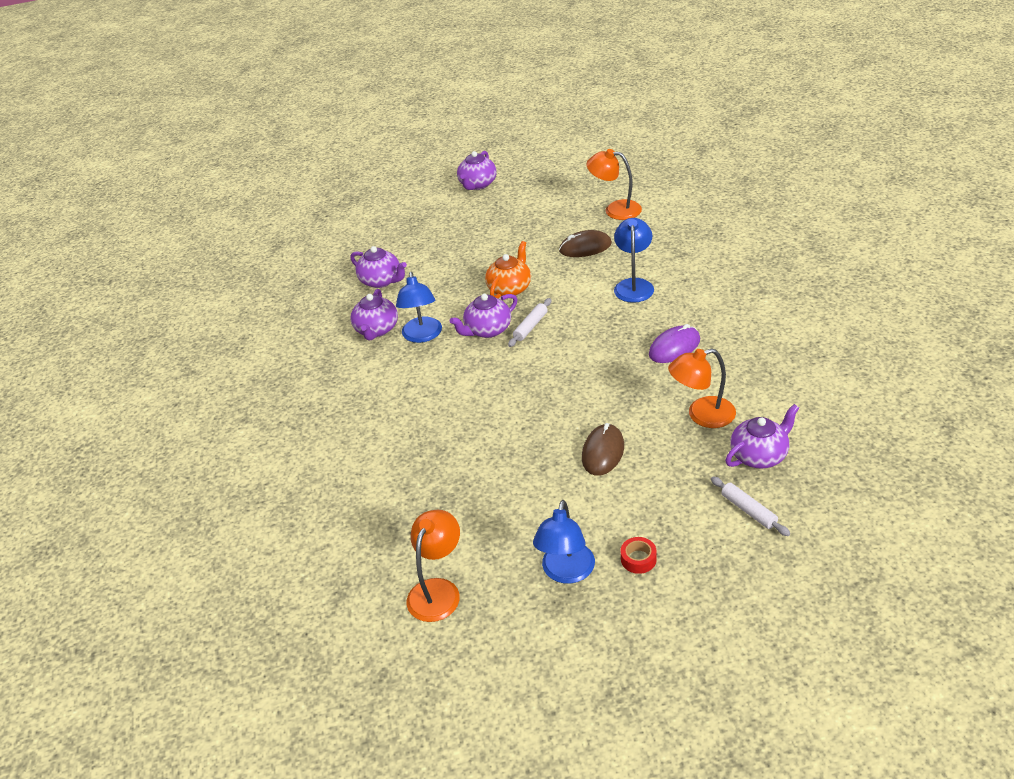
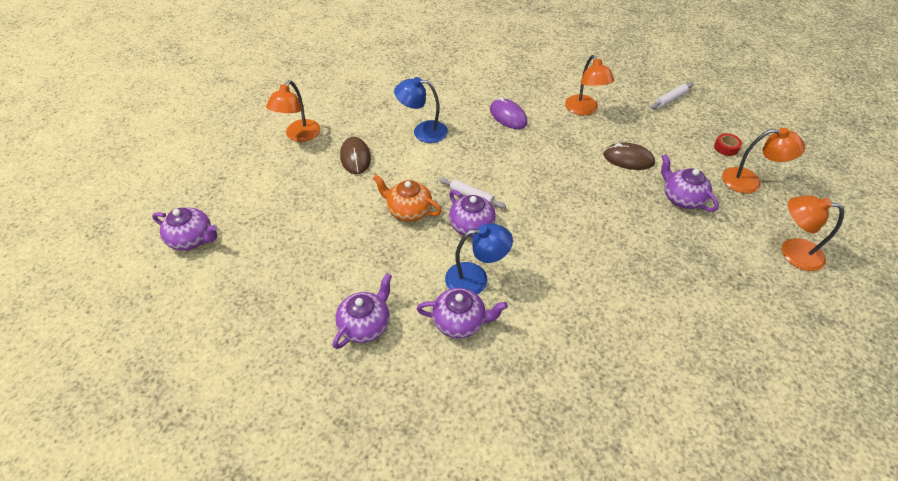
camera: 95 degrees left, 10 degrees up
blue lamp [533,500,595,584] -> orange lamp [722,128,805,193]
purple teapot [725,404,799,469] -> purple teapot moved to [661,154,719,212]

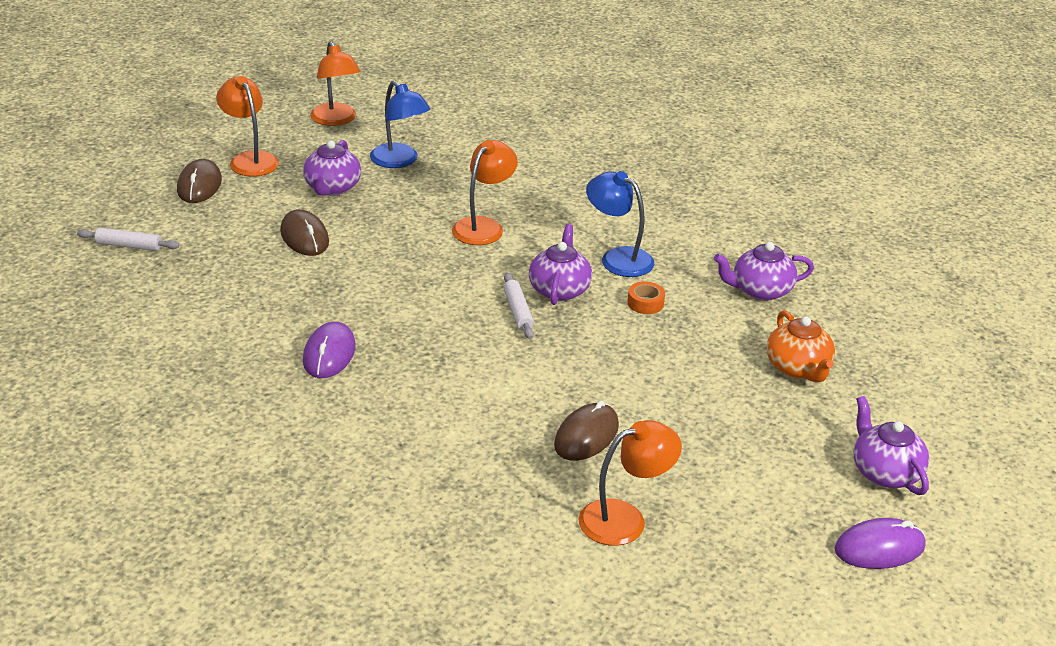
camera: 135 degrees left, 15 degrees down
orange teapot [373,175,442,222] -> orange teapot moved to [767,310,835,383]
blue lamp [394,77,448,143] -> blue lamp moved to [370,80,430,168]
purple teapot [417,288,508,338] -> none
orange lamp [565,55,614,115] -> orange lamp moved to [452,140,518,245]
red tape [714,133,742,156] -> brown mouse [177,159,222,203]
none -> orange tape [627,281,665,314]
none -> purple mouse [834,518,926,569]

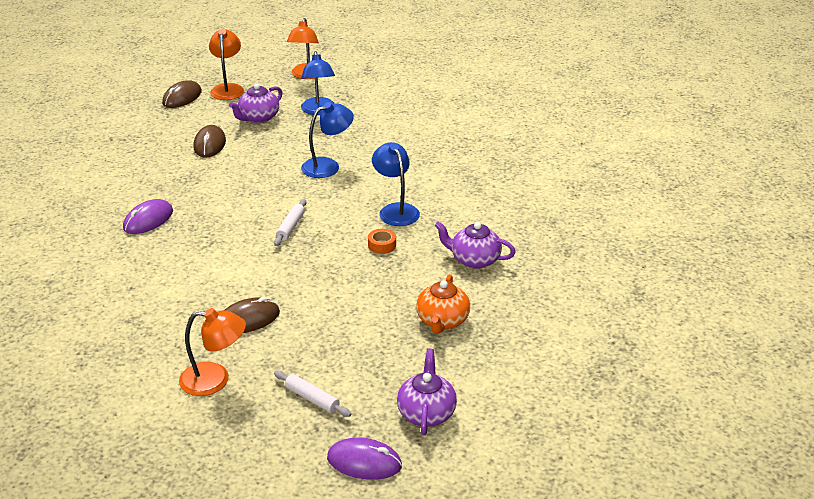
camera: 30 degrees right, 0 degrees up
white rolling pin [77,228,179,251] -> white rolling pin moved to [274,371,351,417]
orange lamp [452,140,518,245] -> blue lamp [301,102,354,178]
purple teapot [529,224,592,305] -> none

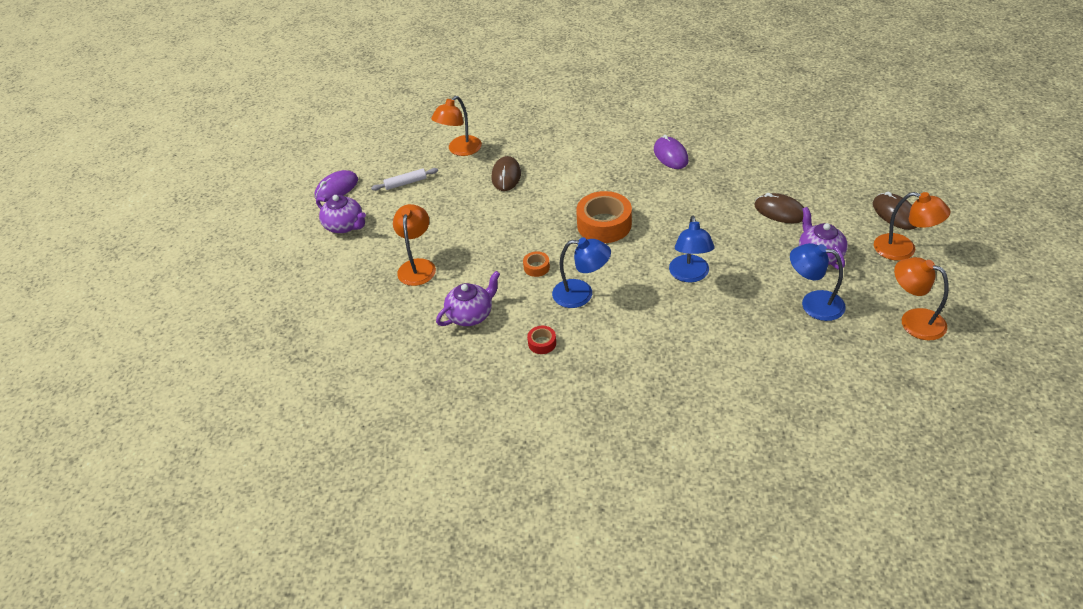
camera: 125 degrees right, 10 degrees up
white rolling pin [274,199,306,246] -> orange tape [576,191,632,243]
orange teapot [416,274,470,334] -> orange lamp [393,204,436,286]
none -> red tape [527,326,556,354]

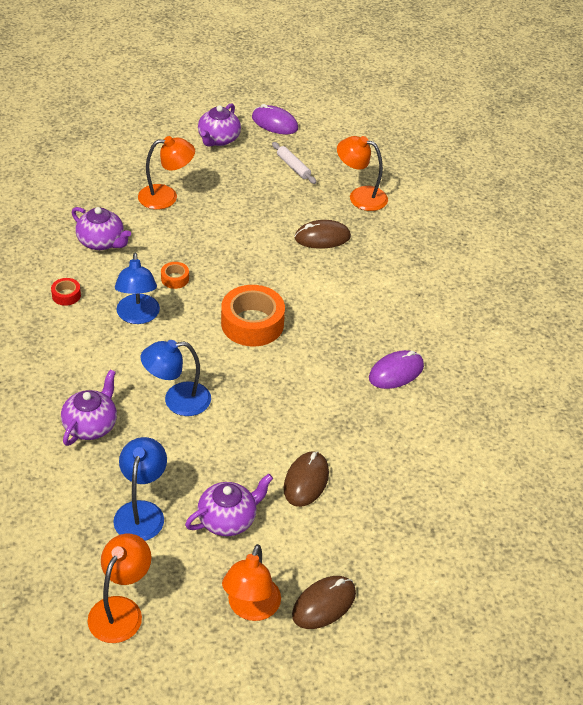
camera: 70 degrees right, 0 degrees up
none -> purple teapot [61,370,117,446]

